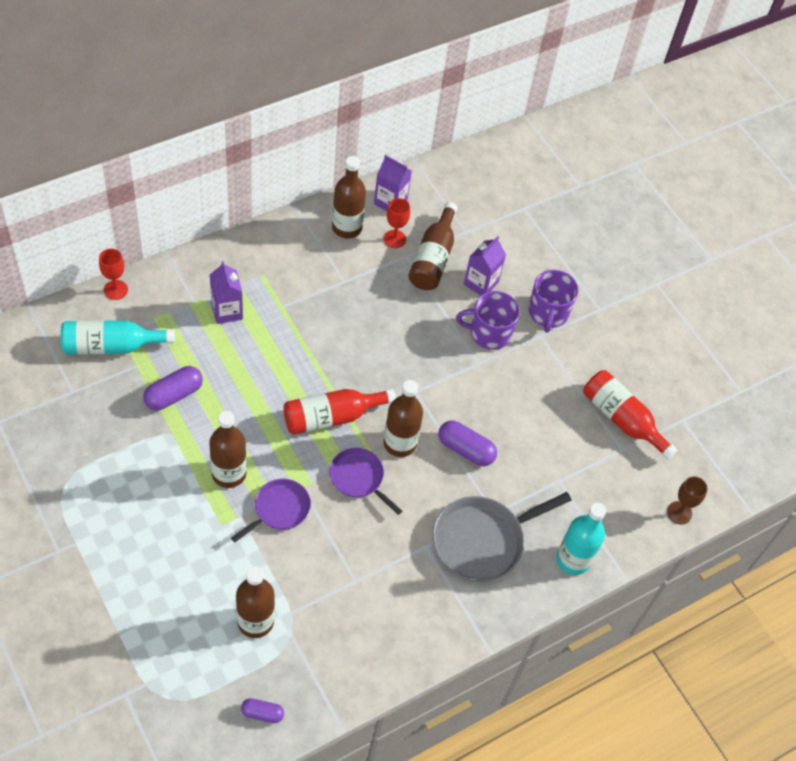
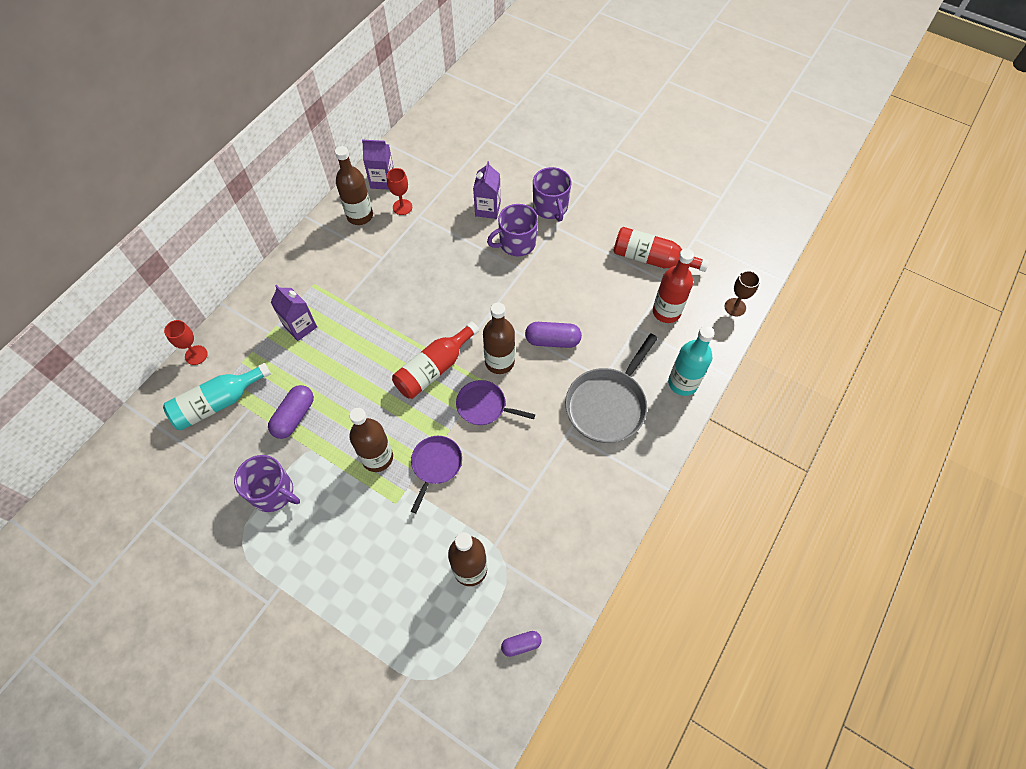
camera: 20 degrees left, 5 degrees up
brown bottle [408,202,457,290] -> none
none -> purple mug [234,455,300,512]
none -> red bottle [653,248,694,323]

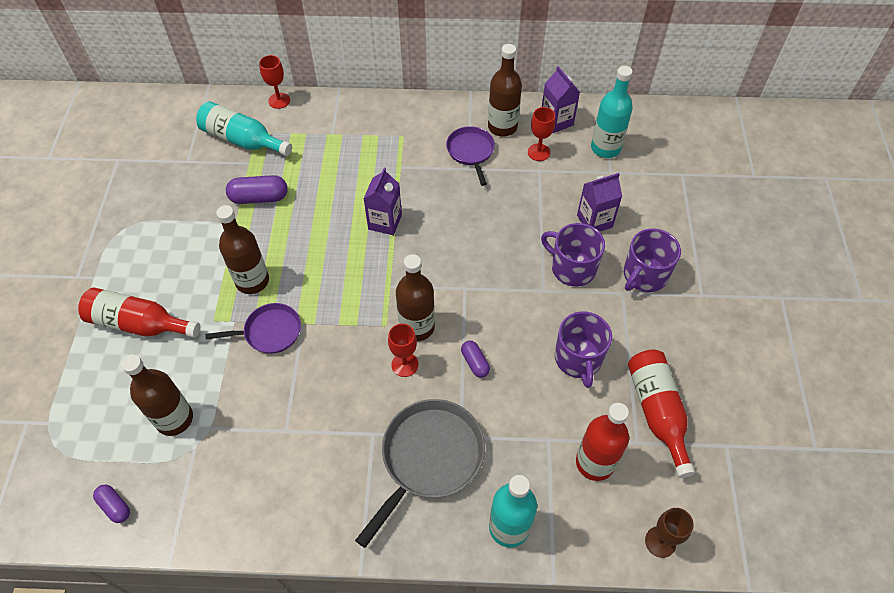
camera: 60 degrees right, 5 degrees down
purple mug [234,455,300,512] -> purple mug moved to [555,311,612,388]
purple carton [270,285,317,341] -> purple carton moved to [363,168,402,235]
red bottle [392,322,479,399] -> red bottle moved to [78,287,200,338]
purple pan [456,380,535,425] -> purple pan moved to [446,126,495,186]
purple capsule [525,322,582,348] -> purple capsule [461,340,490,378], size x0.60
grey pan [565,333,658,443] -> grey pan turned 120 degrees clockwise [355,399,485,548]
none -> red goblet [388,323,418,377]
none -> turquoise bottle [591,66,633,158]

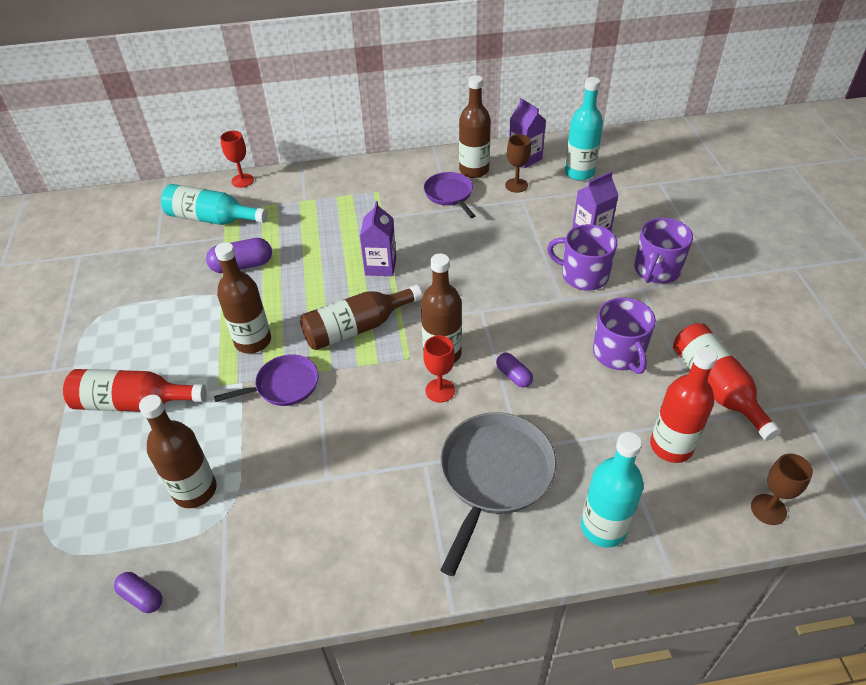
camera: 10 degrees left, 10 degrees down
red goblet [528,107,555,161] -> brown goblet [505,134,531,193]
none -> brown bottle [300,285,422,350]

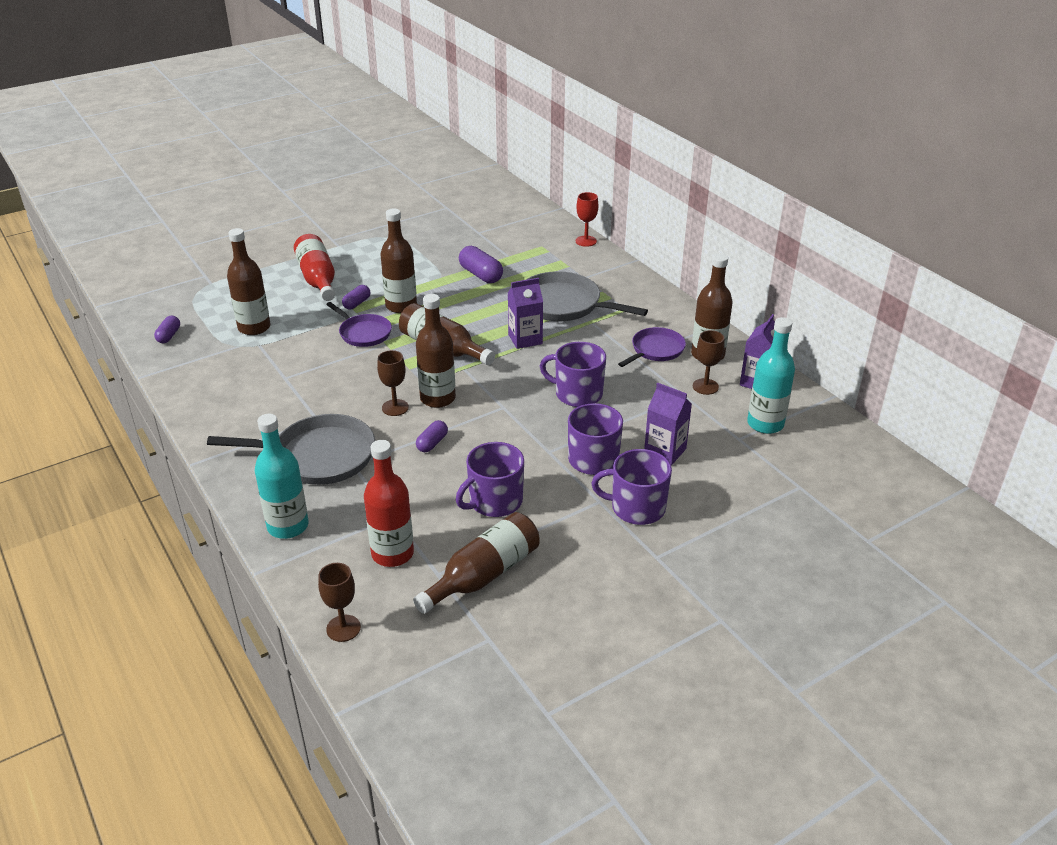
camera: 65 degrees right, 10 degrees down
turquoise bottle [161,184,268,225] -> none
red goblet [423,335,455,403] -> brown goblet [377,350,409,416]
red bottle [673,323,781,441] -> brown bottle [413,512,539,614]
none -> purple capsule [342,285,371,309]
none -> grey pan [526,271,648,321]
none -> purple mug [540,342,606,407]

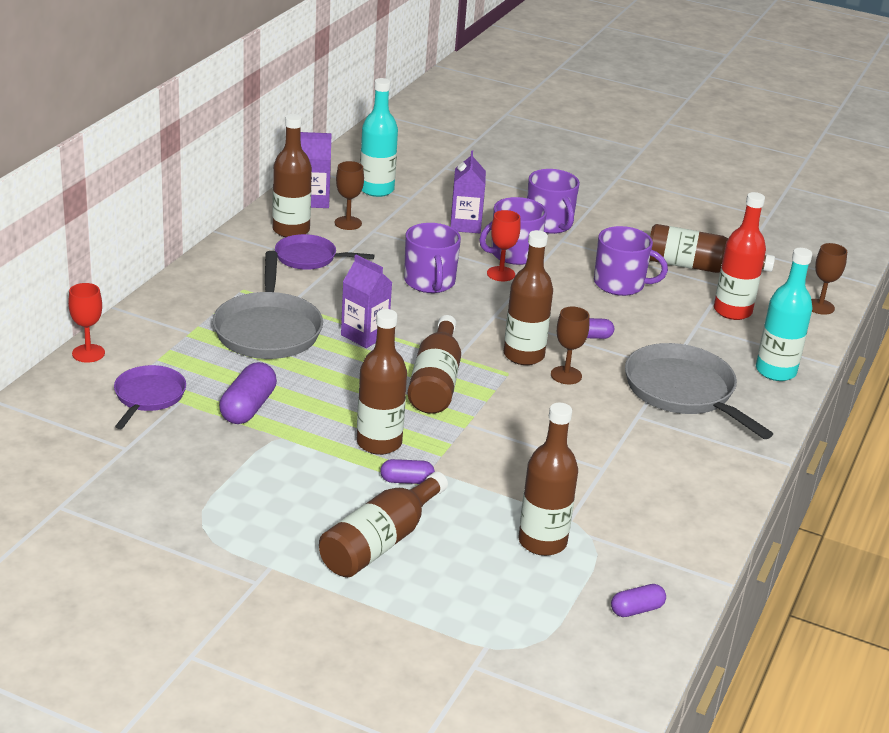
camera: 125 degrees left, 5 degrees down
red bottle [294,234,335,301] -> brown bottle [319,472,448,577]
purple pan [326,302,392,347] -> purple pan moved to [114,365,186,429]
none -> red goblet [487,210,521,281]

